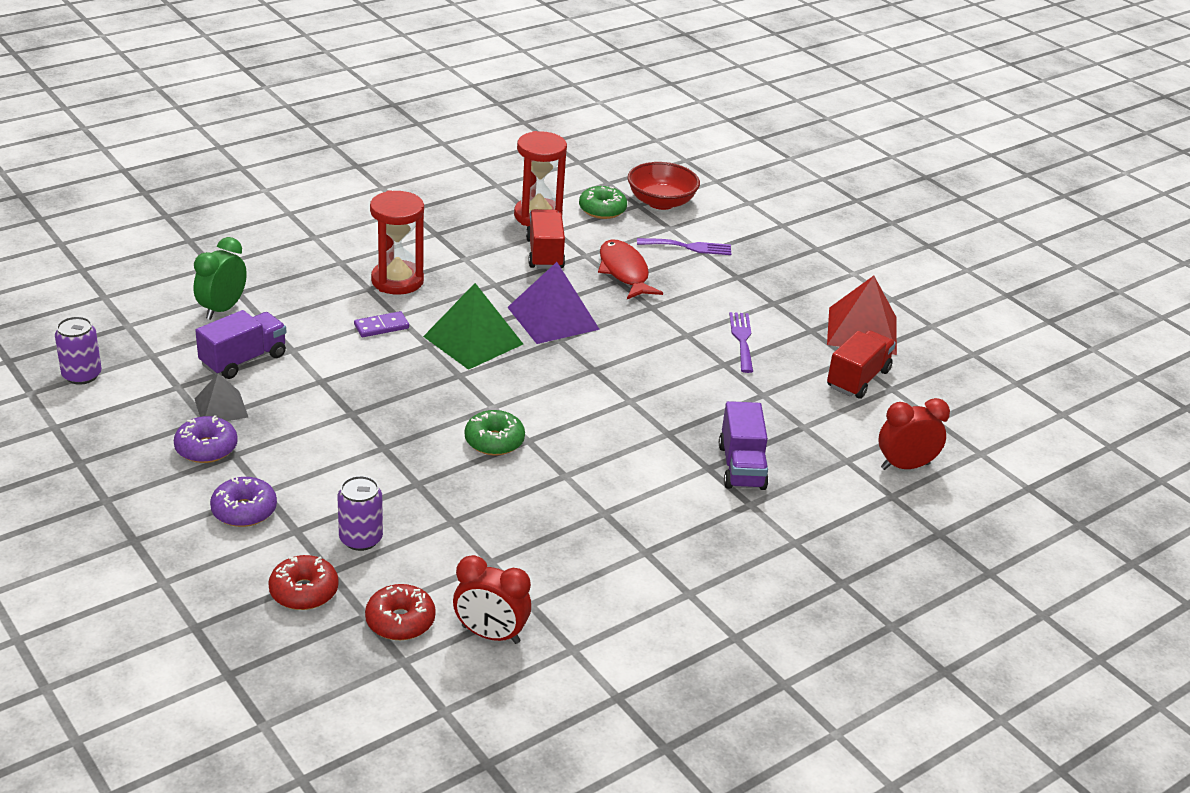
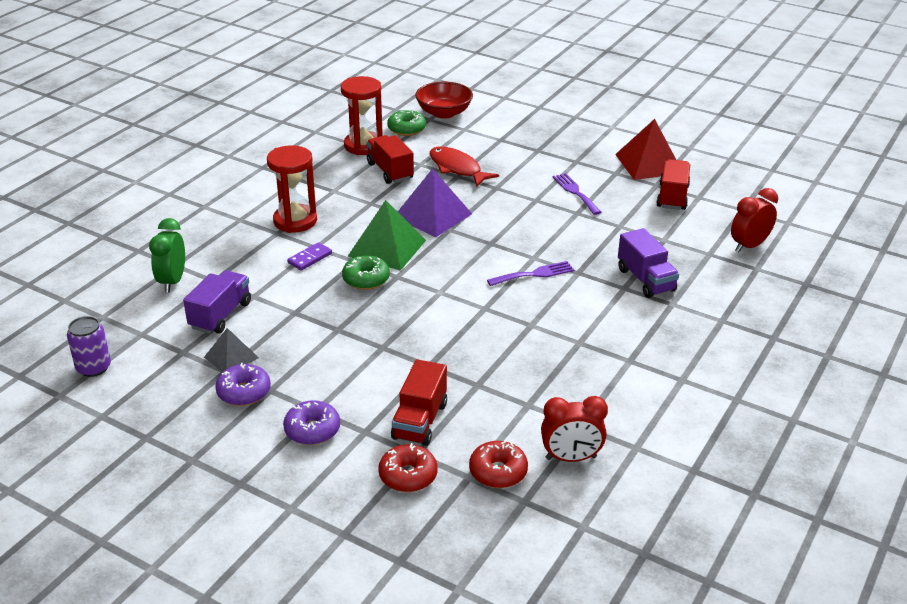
camera: 20 degrees left, 0 degrees up
purple can [337,476,383,551] -> red truck [391,359,447,446]
green donut [465,410,525,456] -> green donut moved to [342,255,390,290]
purple fork [637,238,731,255] -> purple fork moved to [487,261,574,286]

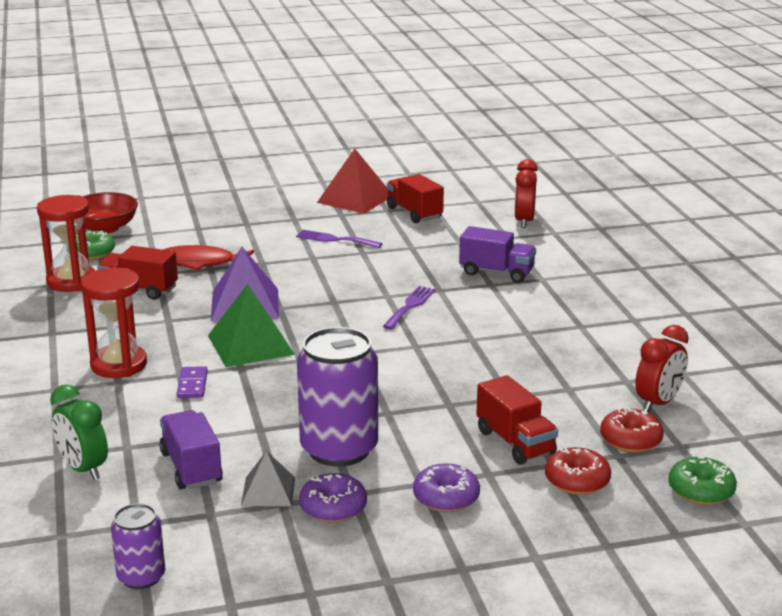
camera: 45 degrees left, 10 degrees down
green donut [342,255,390,290] -> green donut moved to [668,456,737,505]
none -> purple can [297,327,378,467]

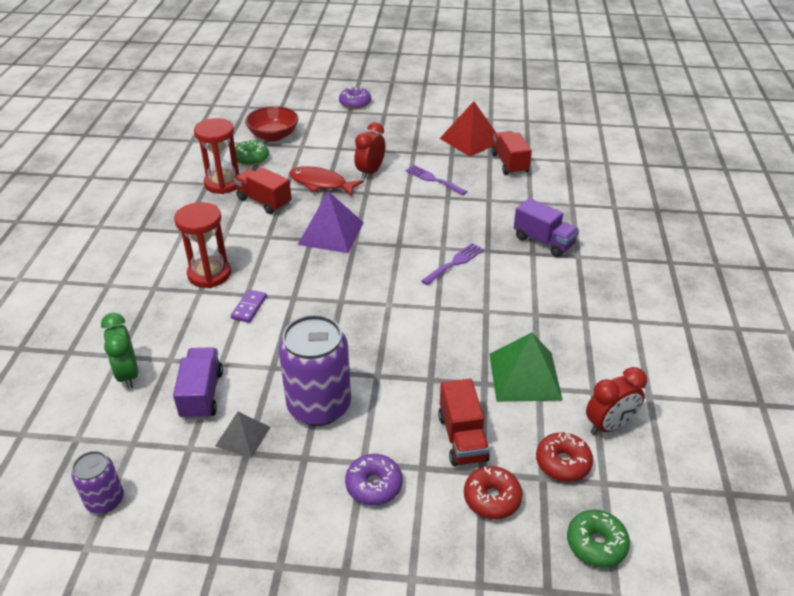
camera: 20 degrees right, 15 degrees up
green pyramid [208,284,295,367] -> green pyramid moved to [489,332,563,402]
purple donut [299,473,367,523] -> purple donut moved to [339,87,371,109]
red clock [514,159,538,228] -> red clock moved to [354,122,385,179]

